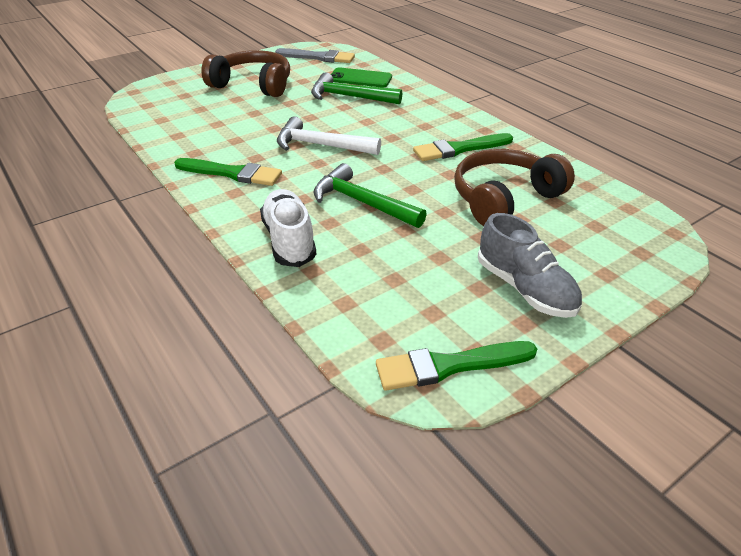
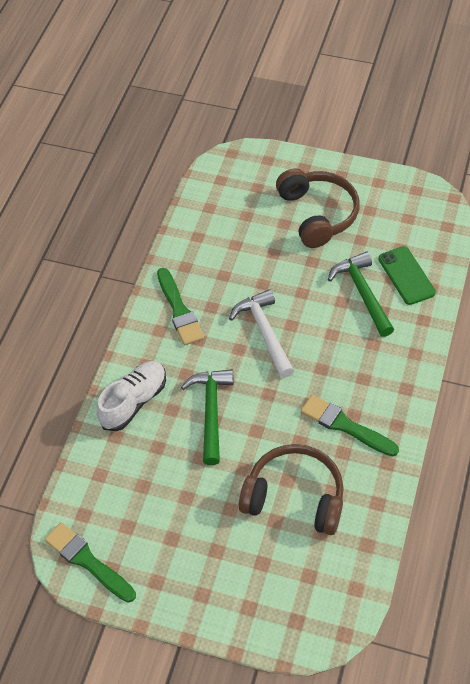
camera: 55 degrees right, 15 degrees up
grey brush [275,48,355,63] -> none
grey shoe [478,213,582,318] -> none

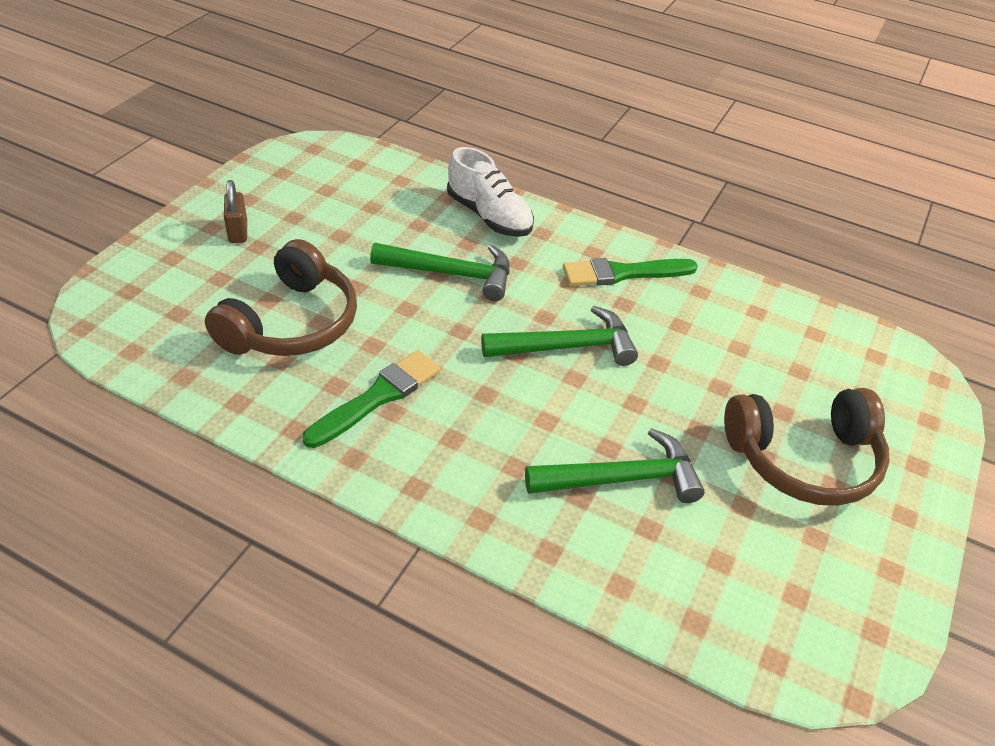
camera: 95 degrees right, 10 degrees down
green brush [44,522,136,602] -> none
white hammer [229,289,294,378] -> green hammer [481,306,638,366]
green phone [378,246,436,305] -> none
none -> brown padlock [224,180,247,243]

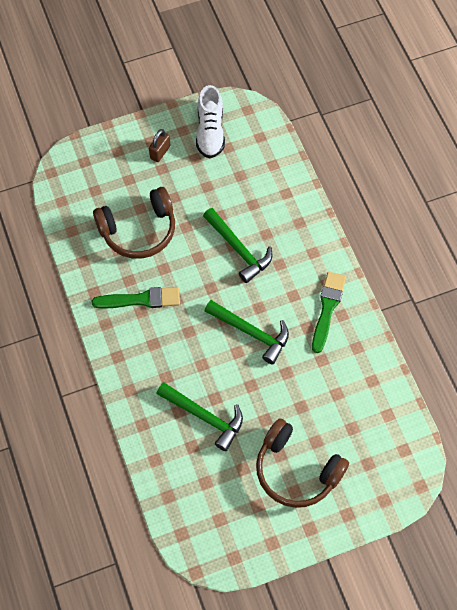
camera: 45 degrees right, 20 degrees up
white shoe [447,147,534,237] -> white shoe moved to [196,85,225,159]
green brush [563,258,698,286] -> green brush turned 75 degrees clockwise [312,272,346,353]

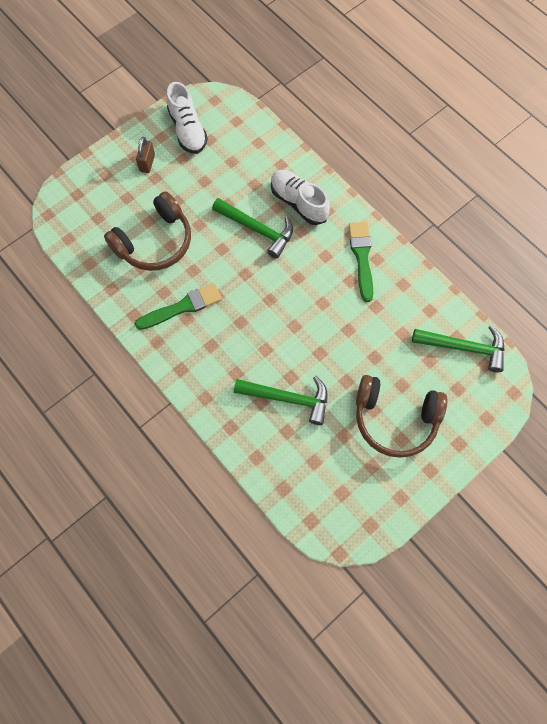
camera: 20 degrees left, 5 degrees up
green hammer [205,300,289,365] -> green hammer moved to [412,325,505,372]
none -> white shoe [271,170,330,225]

